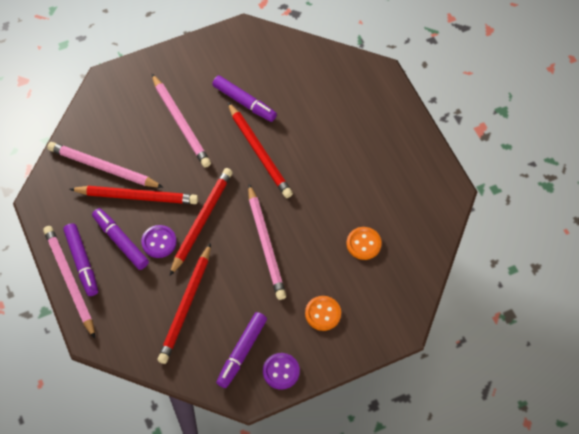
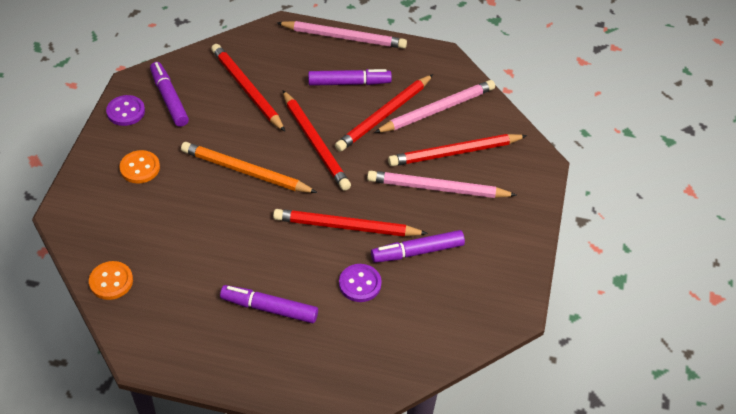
camera: 125 degrees right, 10 degrees down
purple marker [63,223,98,296] -> purple marker moved to [220,285,318,323]
purple button [141,225,177,258] -> purple button moved to [339,264,382,302]
pink pencil [248,184,286,300] -> orange pencil [181,142,318,193]
orange button [347,227,382,260] -> orange button moved to [89,261,133,300]
none -> red pencil [388,134,527,166]

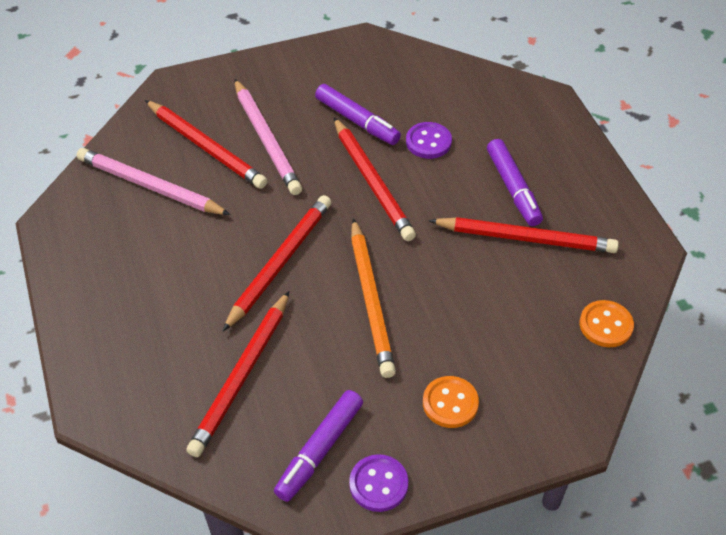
camera: 120 degrees left, 0 degrees up
pink pencil [277,21,407,49] -> none
purple marker [308,69,392,86] -> none
red pencil [335,74,433,151] -> red pencil moved to [428,217,619,253]

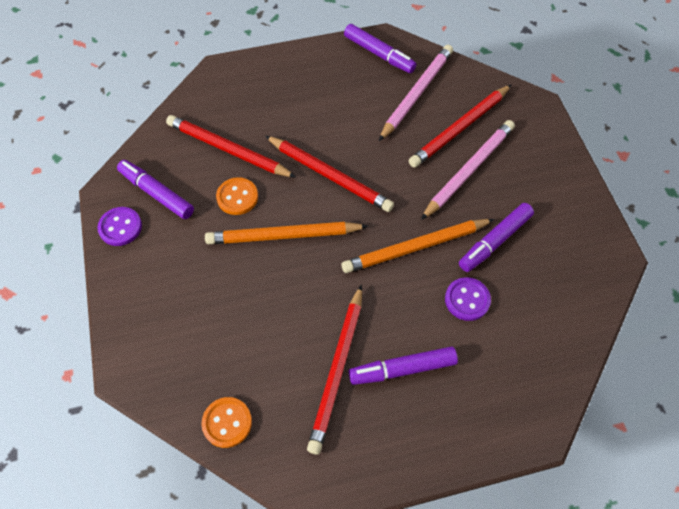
camera: 95 degrees right, 10 degrees up
pink pencil [234,79,302,195] -> pink pencil turned 150 degrees clockwise [421,120,515,220]
red pencil [334,118,416,241] -> orange pencil [341,219,494,273]
orange button [423,376,479,428] -> orange button moved to [216,177,258,215]
none -> purple marker [344,24,417,73]

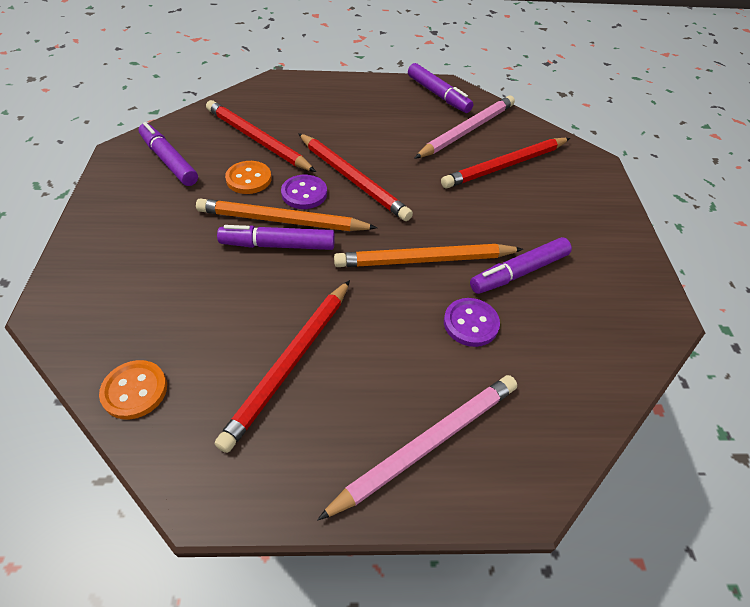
camera: 10 degrees right, 10 degrees down
purple button [97,207,142,246] -> purple button moved to [281,175,327,209]
purple marker [348,346,458,385] -> purple marker moved to [217,225,335,250]
pink pencil [421,120,515,220] -> pink pencil moved to [317,375,517,521]

